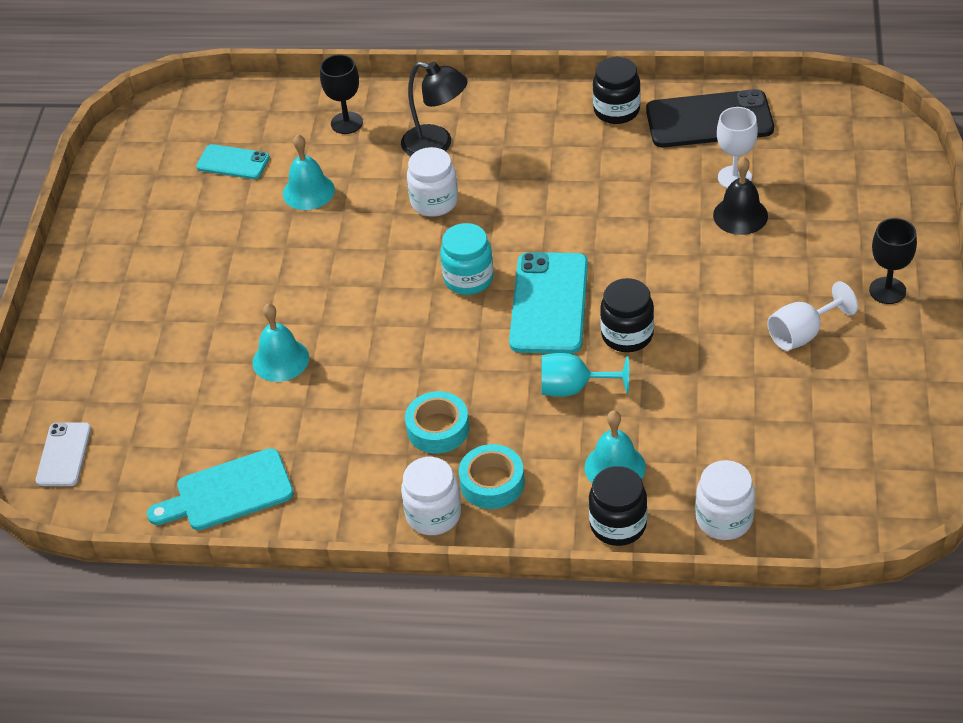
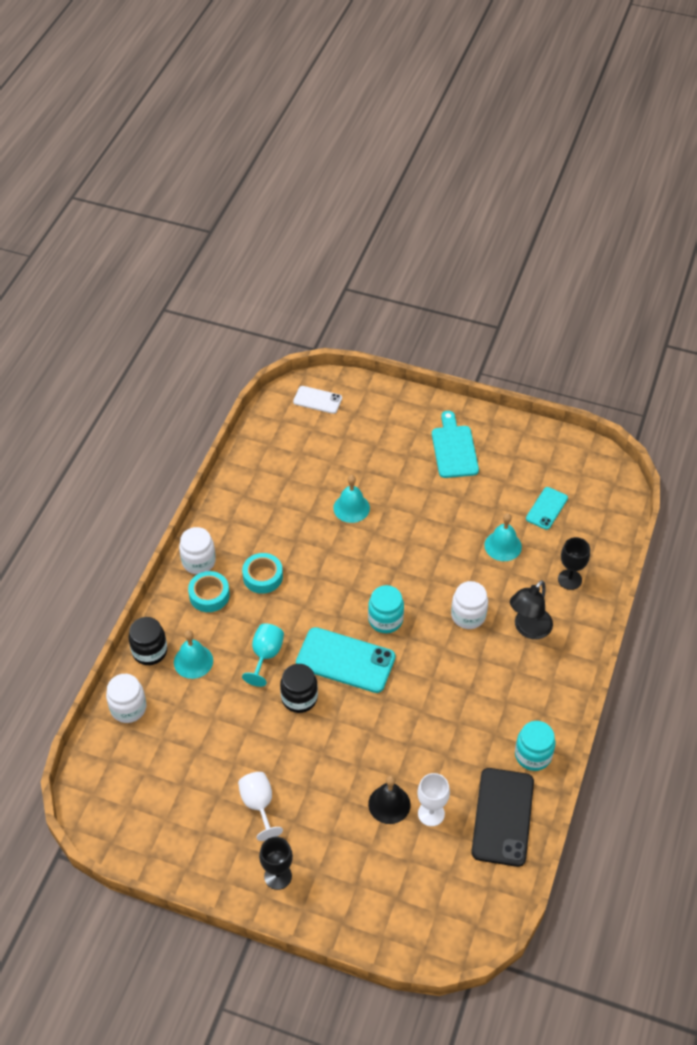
camera: 100 degrees right, 5 degrees up
turquoise cutting board [147,448,294,530] -> turquoise cutting board moved to [432,411,479,478]
black jar [593,57,641,124] -> turquoise jar [515,721,556,771]

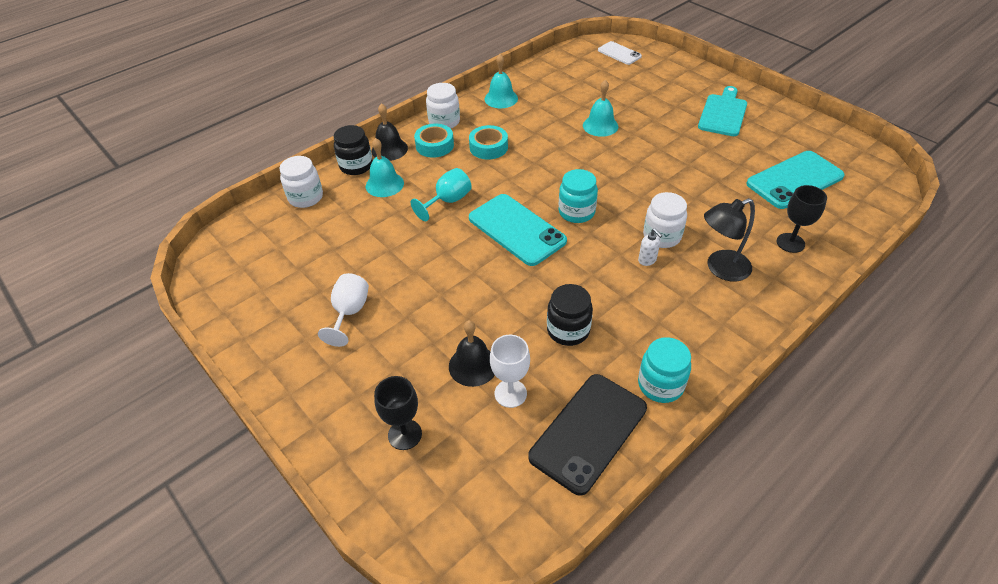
camera: 30 degrees right, 5 degrees down
black goblet [259,837,293,890] -> black goblet moved to [374,376,422,450]
black jar [280,664,318,713] -> black jar moved to [547,284,593,346]
turquoise bell [484,513,522,561] -> turquoise bell moved to [484,54,518,108]
turquoise phone [526,487,568,530] -> turquoise phone [746,151,845,209], size x1.77
none -> black bell [372,103,408,161]
none -> white soap dispenser [638,228,662,266]

